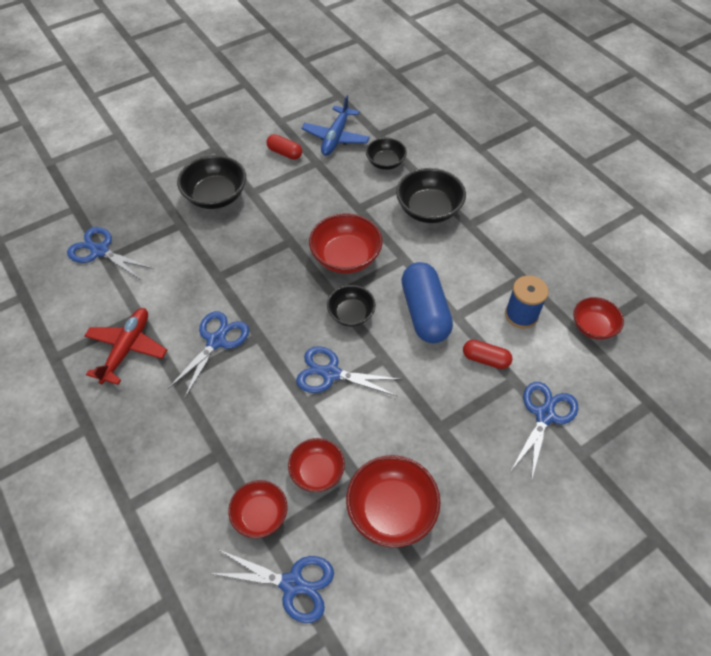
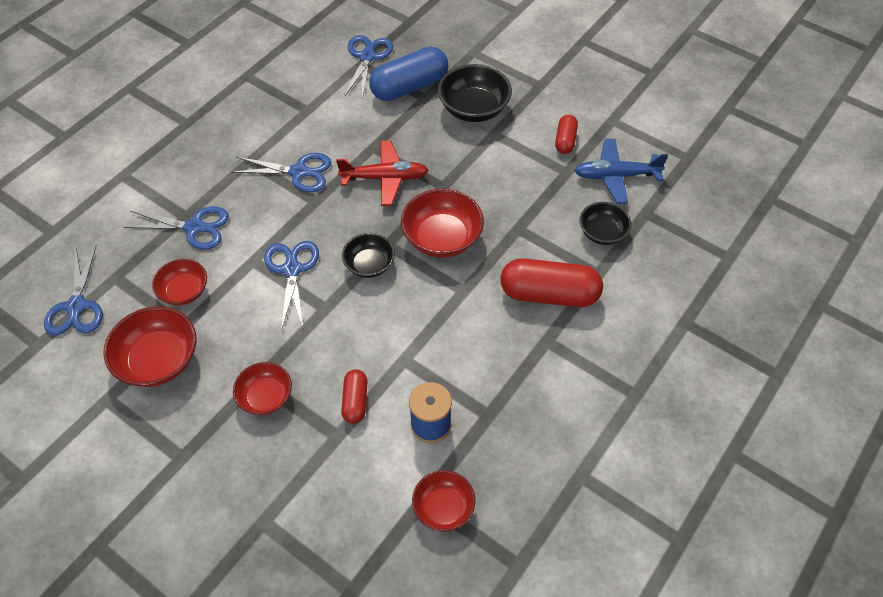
camera: 70 degrees right, 0 degrees up
red plane [84,308,167,385] -> red plane moved to [336,141,428,206]
red bowl [228,480,288,538] -> red bowl moved to [233,362,292,415]
black bowl [396,168,466,223] -> red capsule [501,258,603,307]
blue capsule [401,262,453,343] -> blue capsule moved to [369,46,448,101]
blue scissors [512,382,578,482] -> blue scissors moved to [124,206,229,250]

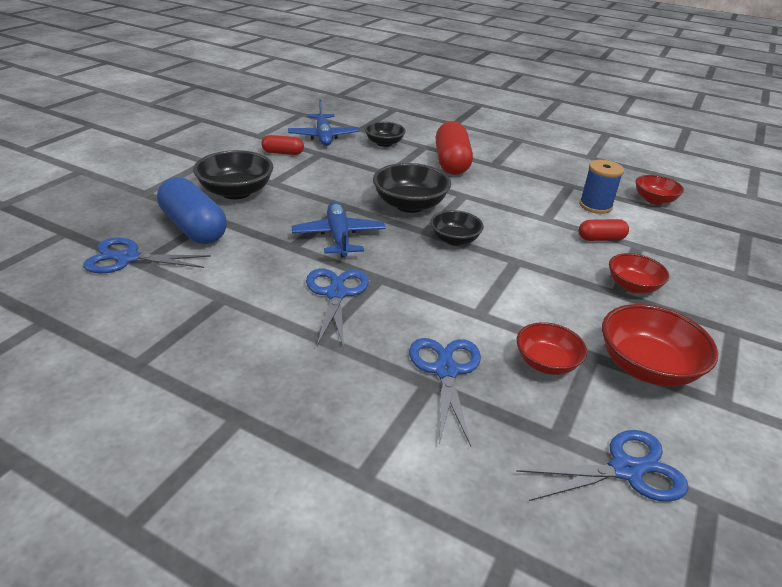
camera: 100 degrees left, 20 degrees down
blue scissors [264,241,319,331] -> none
red plane [336,141,428,206] -> blue plane [292,201,386,257]
red bowl [401,189,484,258] -> black bowl [373,163,451,213]

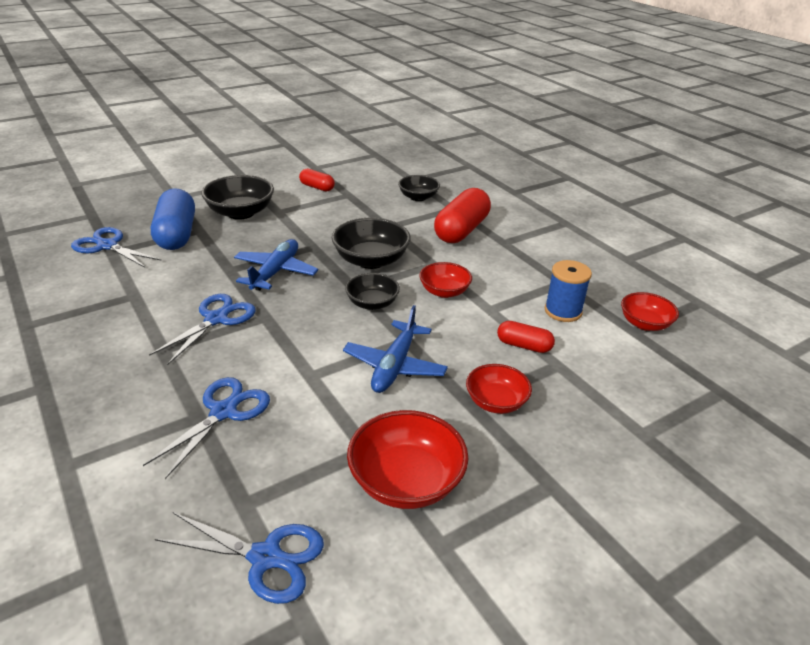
camera: 30 degrees right, 0 degrees up
blue plane [288,100,359,146] -> blue plane moved to [343,305,448,393]
red bowl [517,322,587,375] -> red bowl moved to [419,262,472,298]

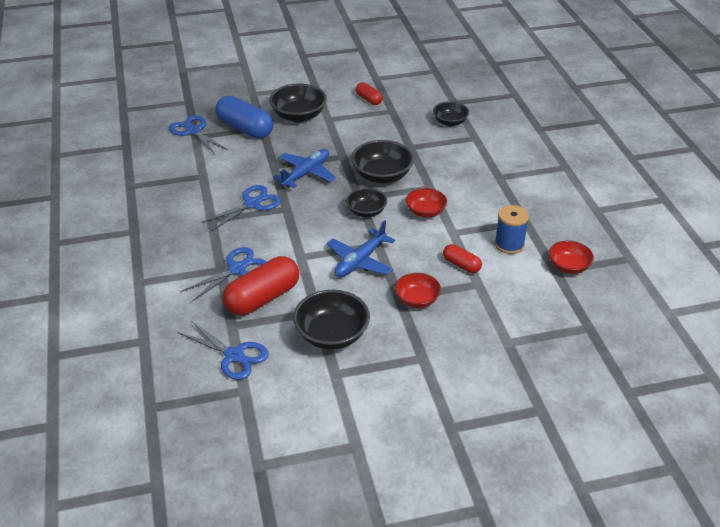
camera: 20 degrees right, 5 degrees up
blue capsule [151,188,195,250] -> blue capsule turned 60 degrees counterclockwise [215,96,273,139]
red bowl [347,410,469,509] -> black bowl [293,290,370,350]
red capsule [434,188,491,243] -> red capsule moved to [223,256,299,316]

